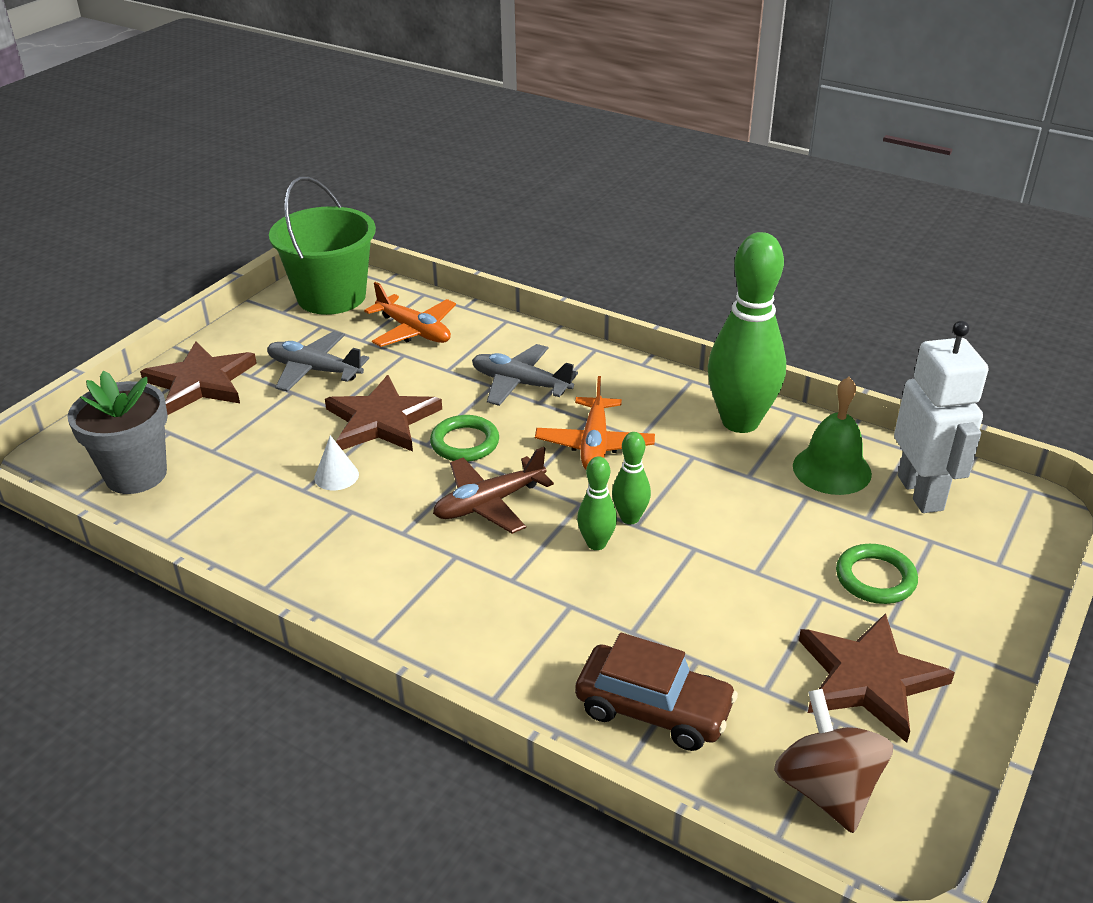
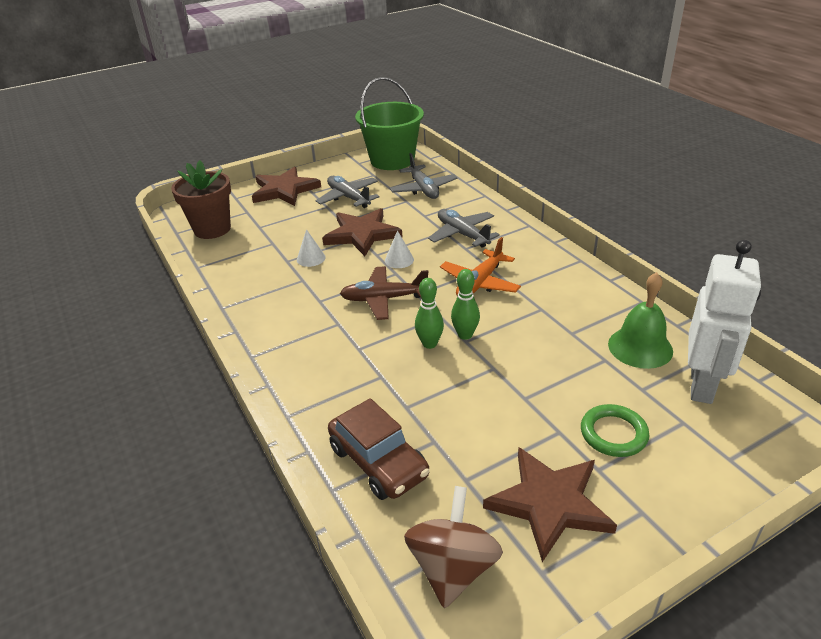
camera: 30 degrees right, 0 degrees up
grey flower pot [67,371,168,494] -> brown flower pot [171,160,231,239]
orange plane [364,282,456,347] -> grey plane [390,153,458,199]
green ring [430,415,499,462] -> white cone [385,230,414,268]
green bowling pin [708,232,786,433] -> none

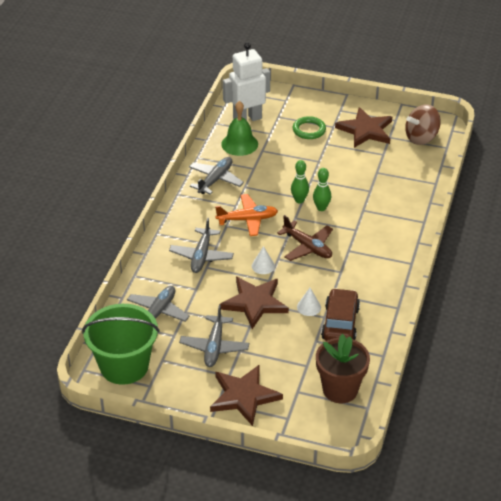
camera: 135 degrees left, 5 degrees up
brown car [328,398,430,500] -> brown car moved to [321,288,360,341]
none -> grey plane [189,157,244,195]

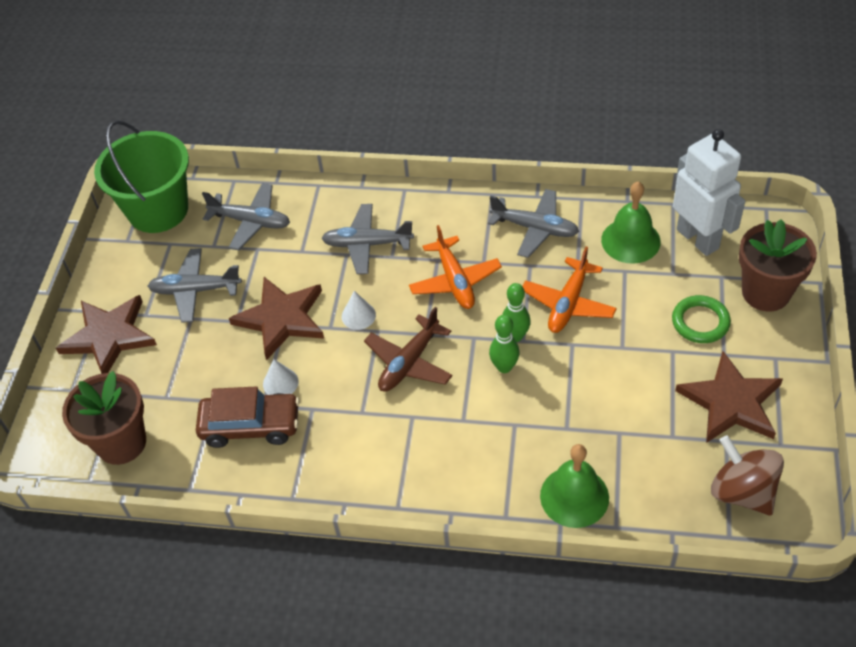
camera: 85 degrees right, 10 degrees up
none -> orange plane [522,246,617,333]
none -> green bell [540,444,609,528]
none -> brown flower pot [739,219,817,311]

